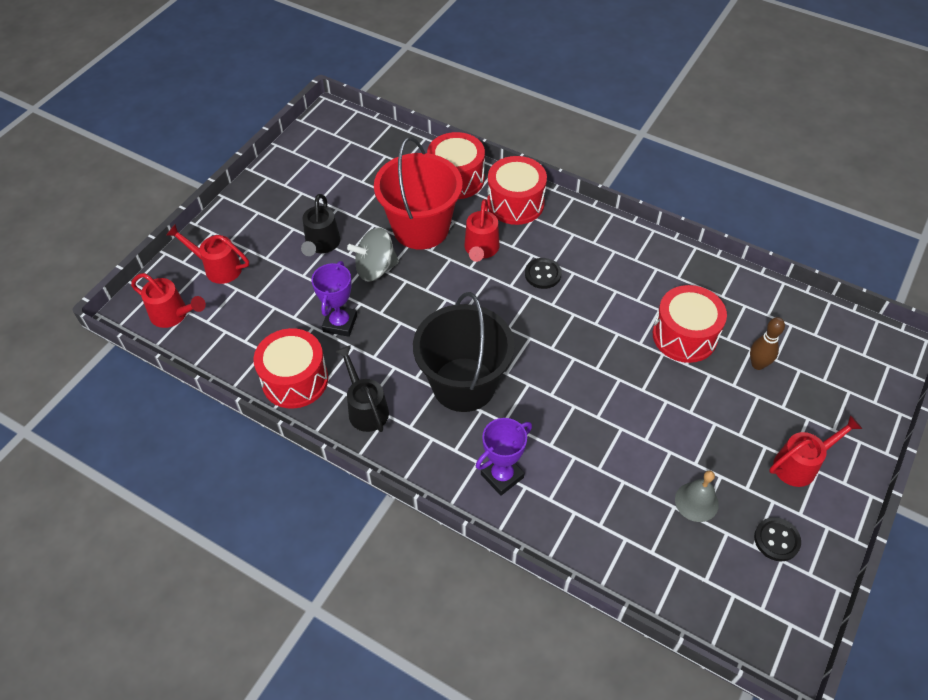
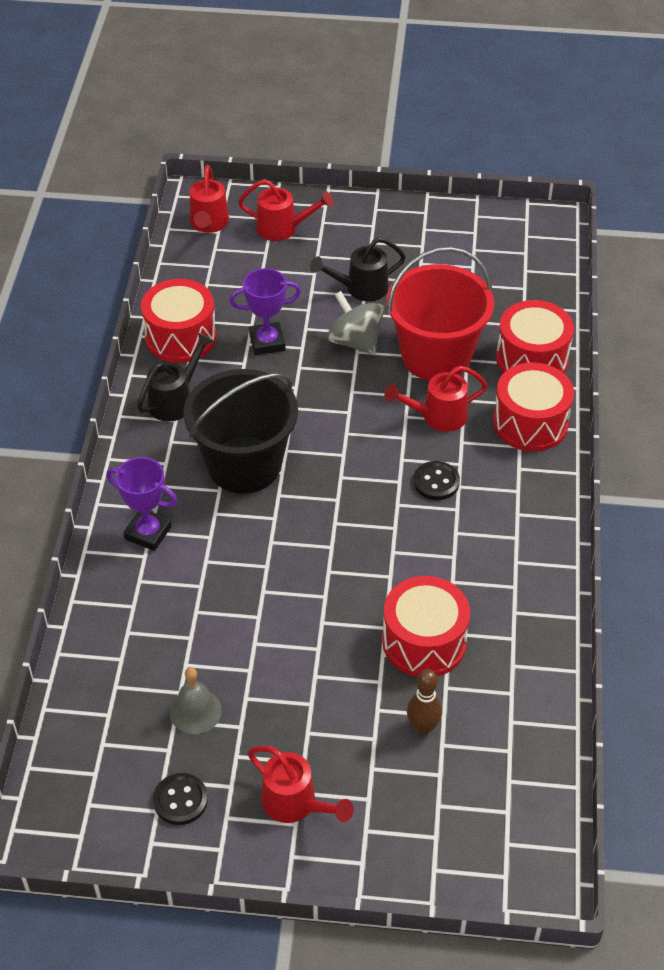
camera: 65 degrees right, 5 degrees down
red watering can [166,224,249,284] -> red watering can turned 105 degrees clockwise [238,179,334,241]

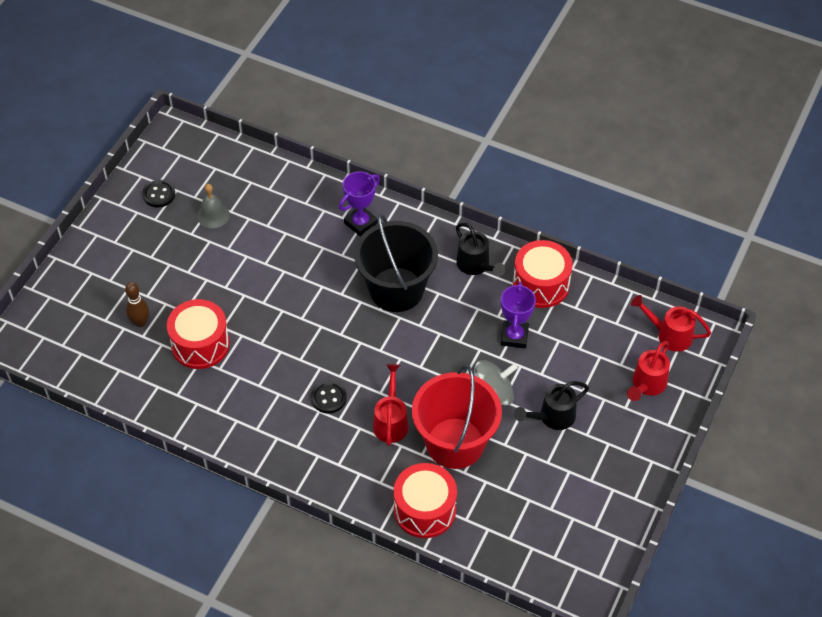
camera: 110 degrees right, 5 degrees up
red watering can [247,746,354,823] -> none
black watering can [310,237,406,301] -> black watering can turned 120 degrees counterclockwise [514,381,589,430]
red drum [493,362,574,452] -> none

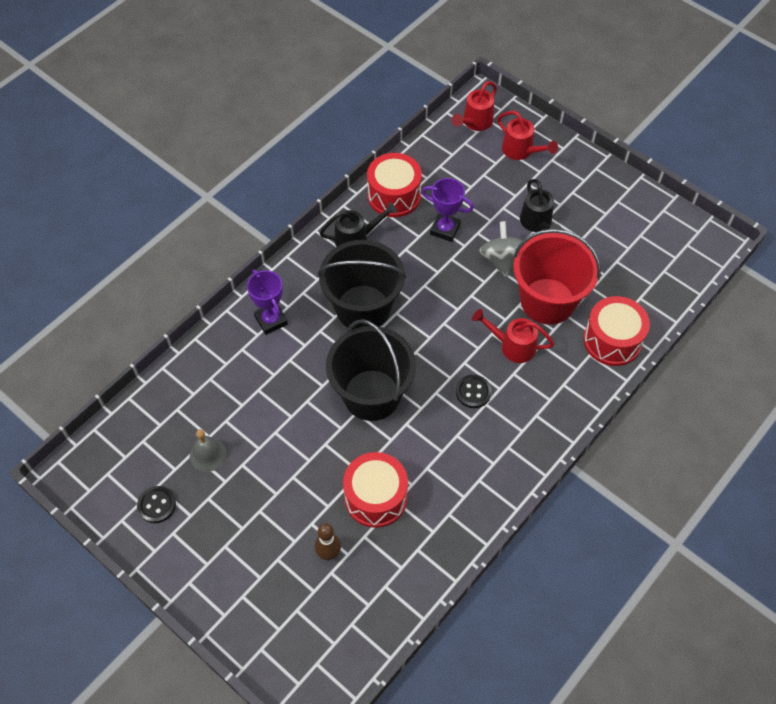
camera: 75 degrees left, 5 degrees up
none -> black bucket [326,319,416,421]

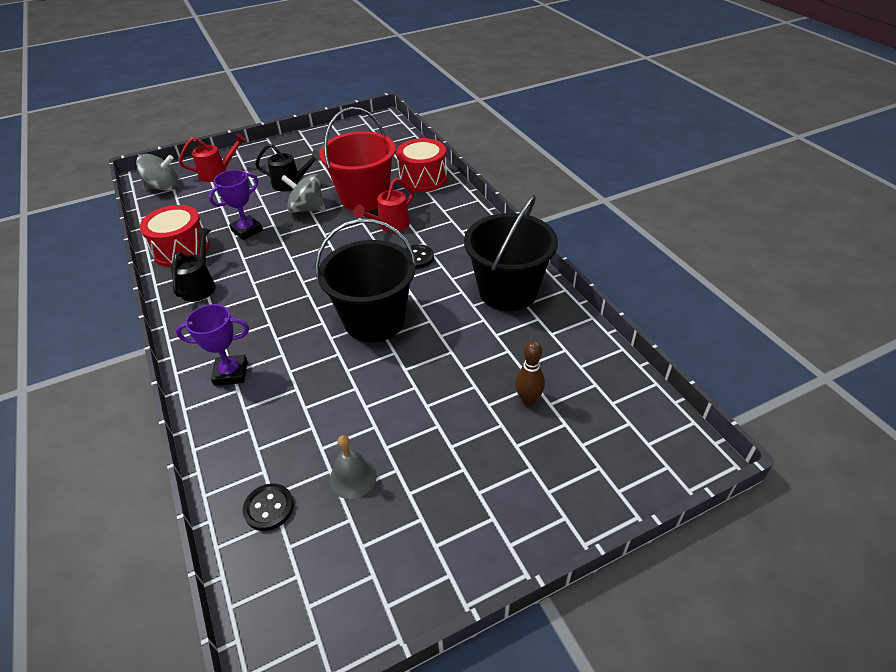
camera: 65 degrees left, 15 degrees down
black button [137,486,176,523] -> black button moved to [243,484,294,531]
black bucket [318,240,406,330] -> black bucket moved to [464,195,558,311]
red drum [343,452,408,528] -> none
red watering can [452,81,497,131] -> grey spinning top [136,154,179,191]

